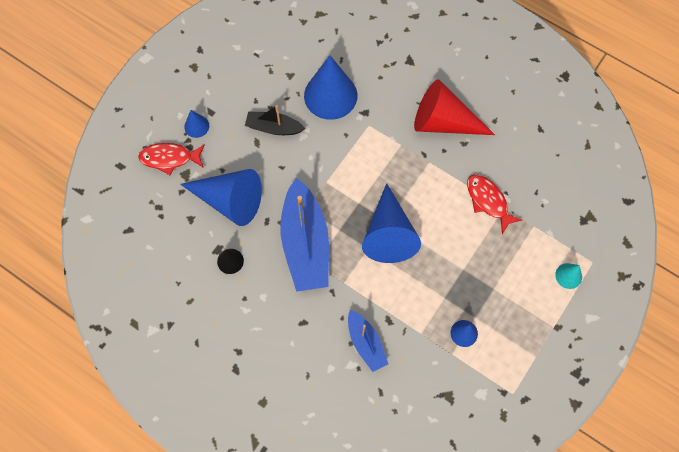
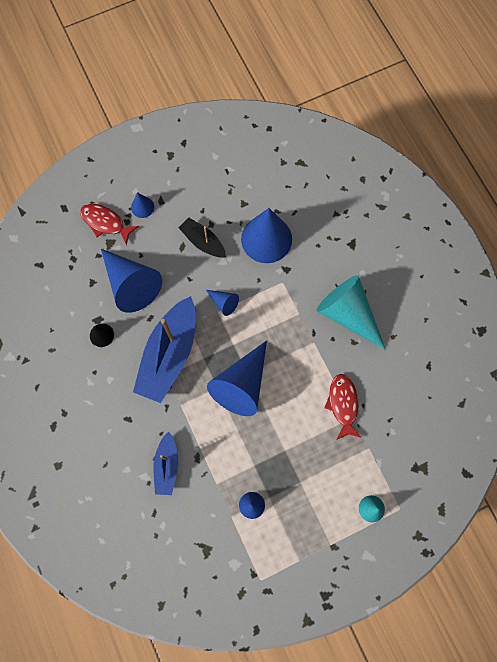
camera: 30 degrees right, 5 degrees up
red cone [414,79,495,135] -> turquoise cone [316,275,386,350]
none -> blue cone [206,290,239,316]

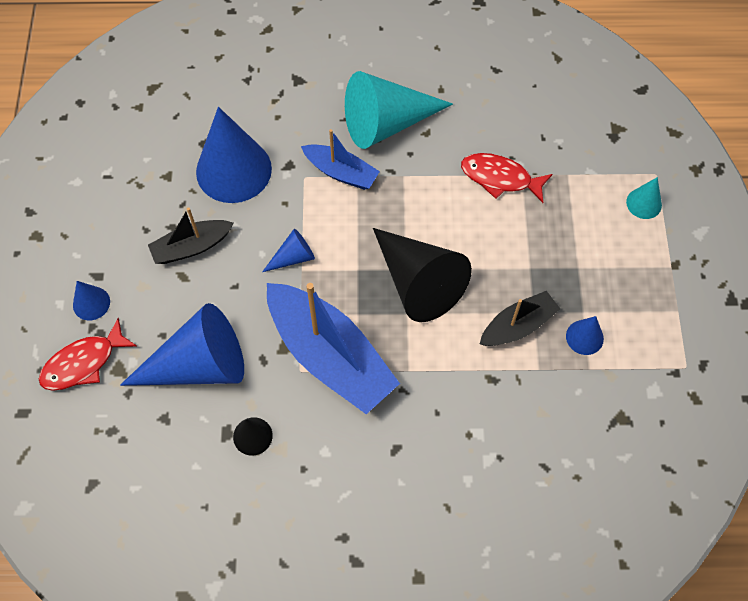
camera: 65 degrees left, 10 degrees down
blue boat [153,431,178,495] -> blue boat moved to [301,129,380,190]
blue cone [207,340,267,416] -> black cone [373,228,472,322]
none -> black boat [480,291,560,346]

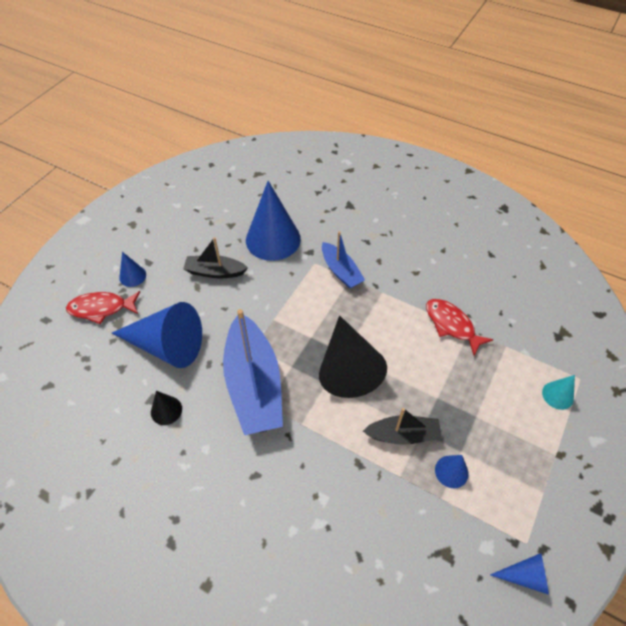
camera: 30 degrees right, 10 degrees down
blue cone [262,229,315,272] -> blue cone moved to [490,553,549,595]
turquoise cone [345,71,453,149] -> none

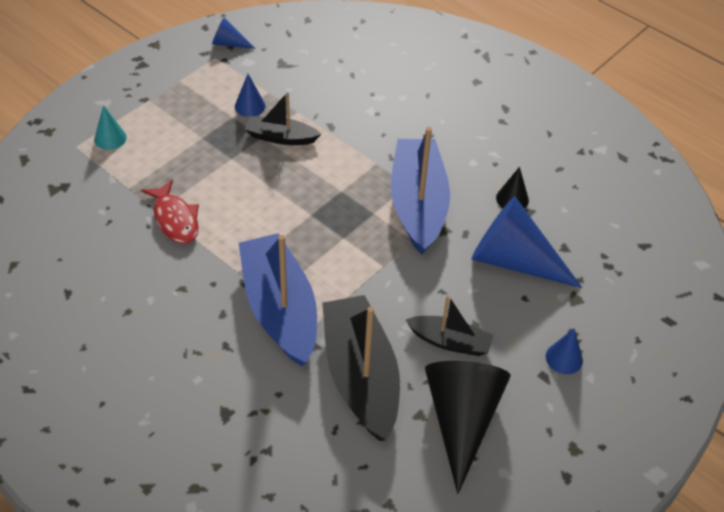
camera: 170 degrees left, 5 degrees down
red fish [66,291,140,324] -> none
blue cone [246,181,301,261] -> black boat [322,295,400,441]
black cone [319,315,387,398] -> black cone moved to [425,361,511,494]
blue boat [322,231,365,289] -> blue boat [239,233,317,366], size x1.85

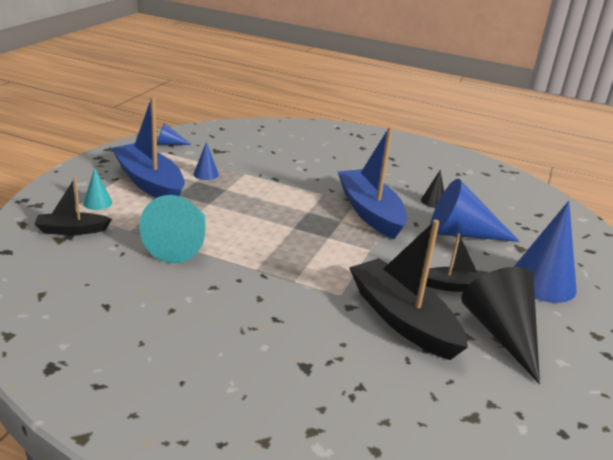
camera: 20 degrees left, 20 degrees down
red fish [141,179,199,244] -> turquoise cone [139,195,205,263]
blue boat [239,233,317,366] -> blue boat moved to [111,96,185,198]
black boat [245,92,321,145] -> black boat moved to [34,178,112,235]
blue cone [546,328,583,374] -> blue cone [514,201,577,303], size x2.17

